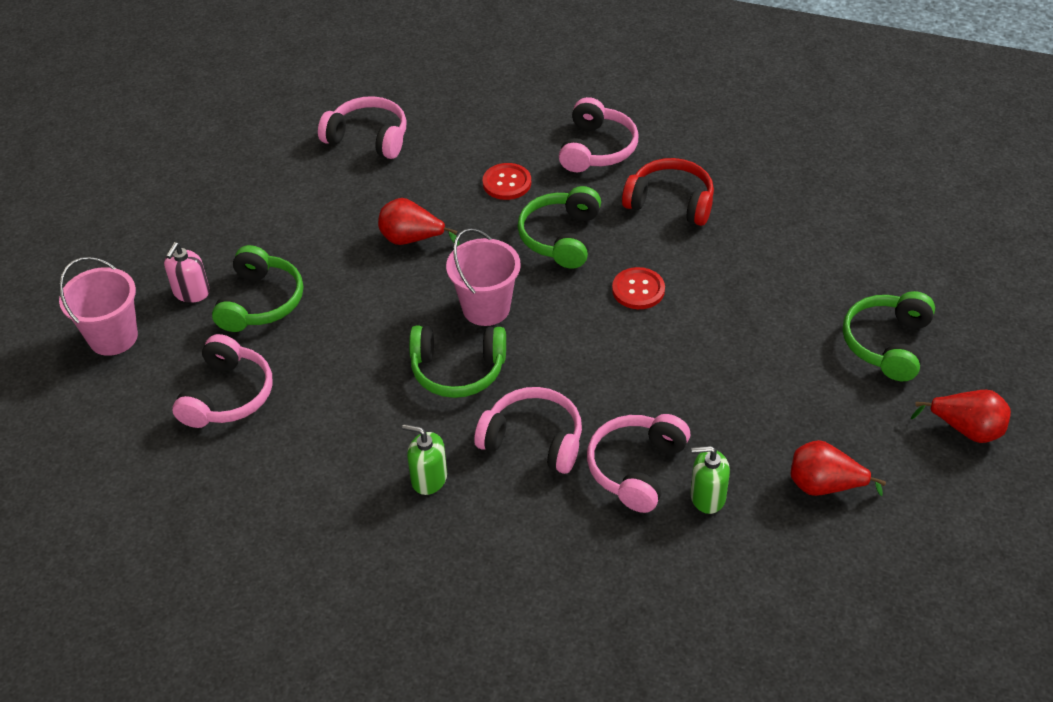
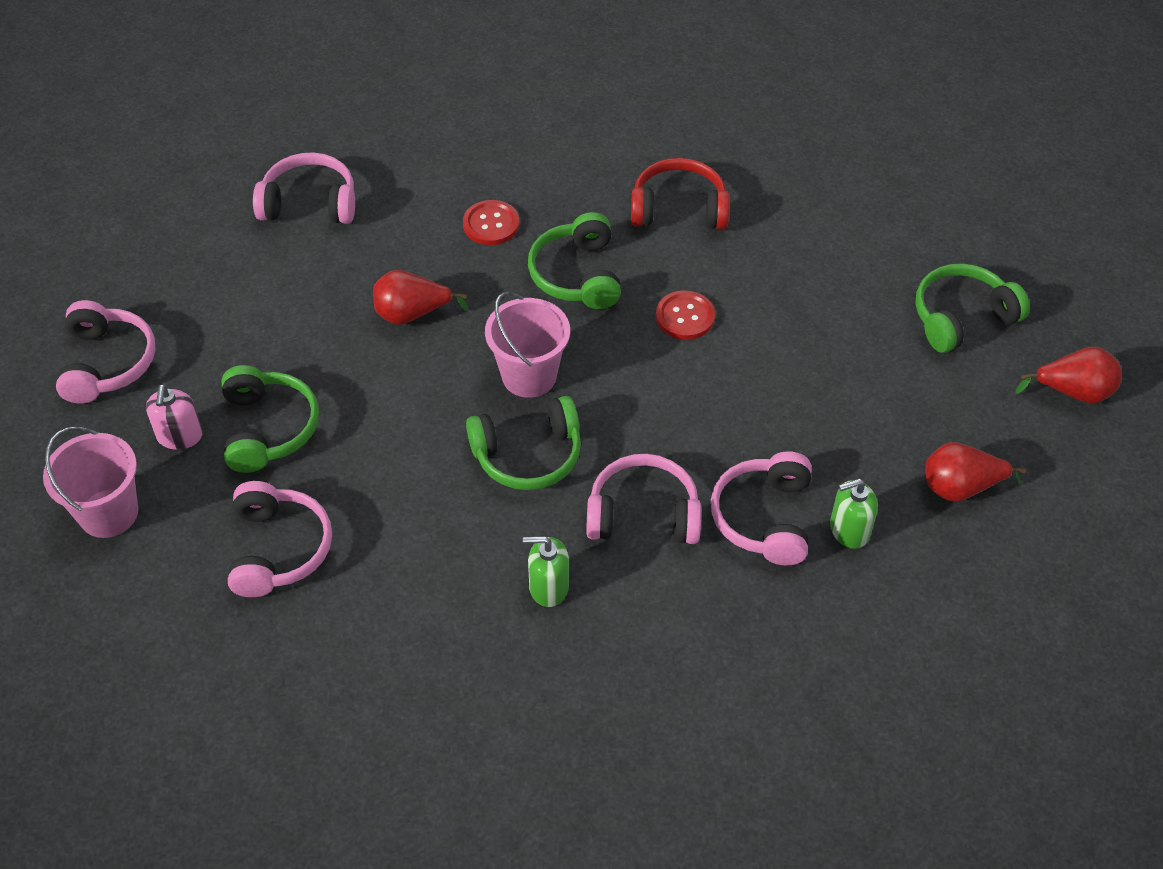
camera: 20 degrees left, 5 degrees up
pink headphones [559,97,639,172] -> pink headphones moved to [56,300,156,404]
green headphones [843,291,935,381] -> green headphones turned 60 degrees clockwise [916,263,1030,353]

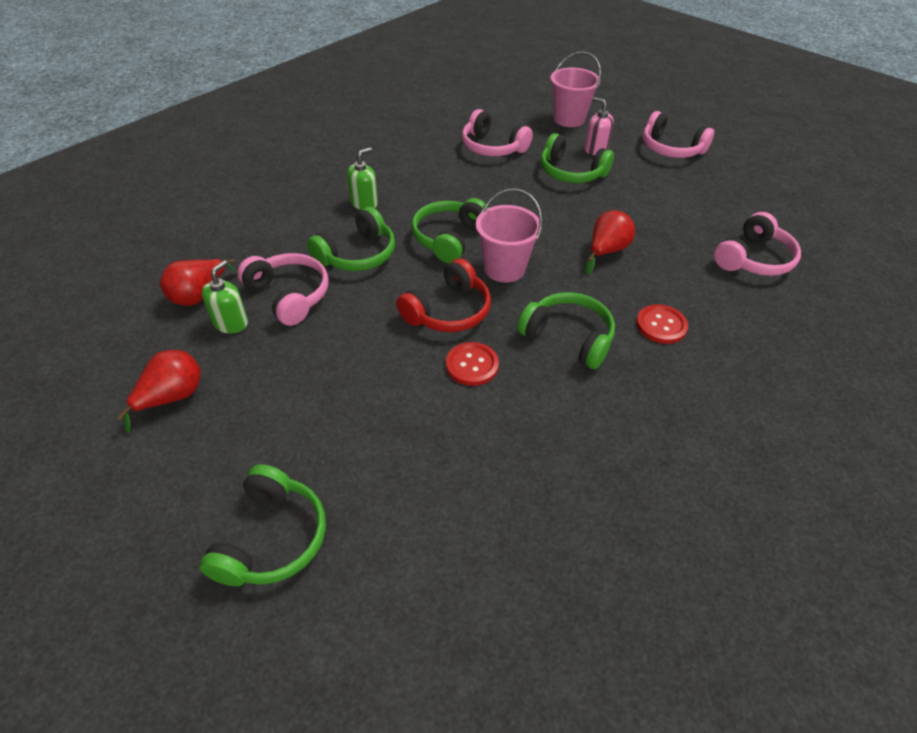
camera: 130 degrees right, 5 degrees down
pink headphones [586,454,701,544] -> green headphones [307,207,395,271]
red headphones [631,158,730,229] -> red headphones moved to [396,258,491,332]
red pear [1015,347,1121,404] -> red pear moved to [160,259,237,306]

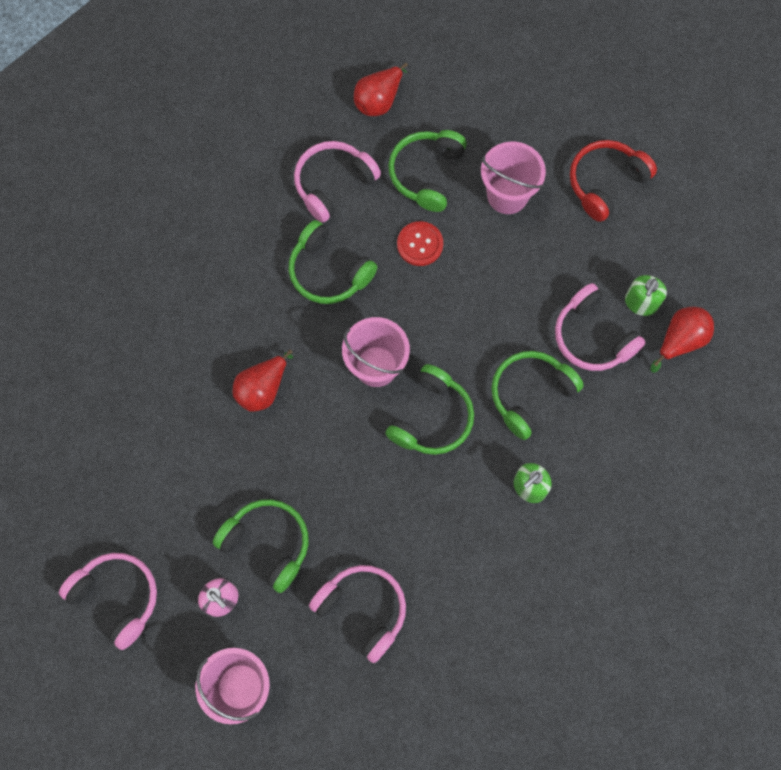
camera: 175 degrees left, 25 degrees up
red pear [117,350,201,433] -> red pear moved to [354,63,408,116]
green headphones [199,464,326,586] -> green headphones moved to [388,130,467,212]
red headphones [396,258,491,332] -> red headphones moved to [570,140,657,222]
red button [636,305,688,344] -> none
pink headphones [714,212,801,276] -> pink headphones moved to [294,141,381,223]
none -> pink bucket [481,142,546,214]

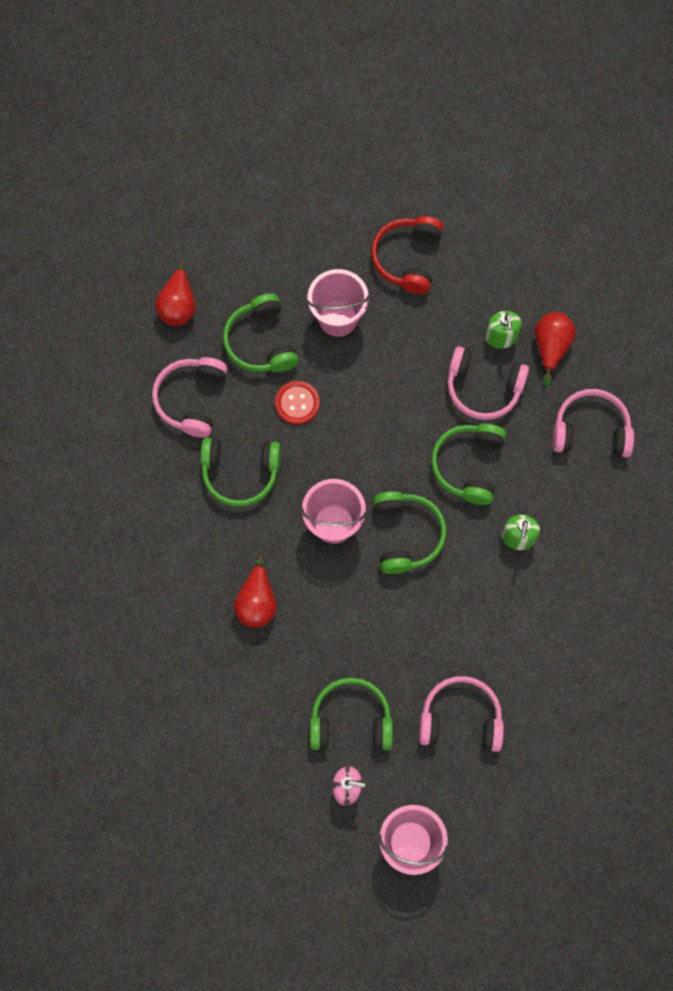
camera: 35 degrees left, 0 degrees up
pink headphones [59,553,157,650] -> pink headphones moved to [553,389,634,457]

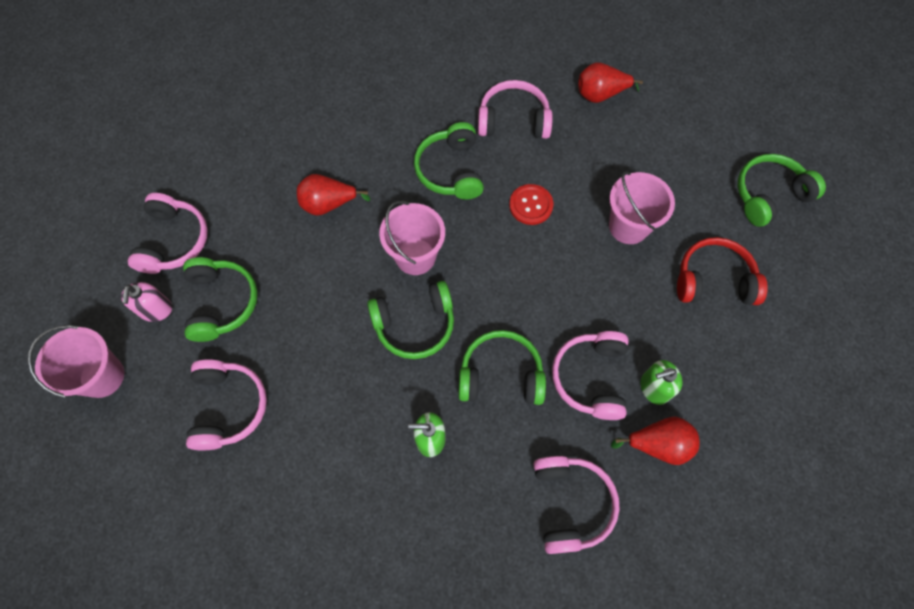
camera: 80 degrees right, 5 degrees down
green headphones [223,293,299,372] -> green headphones moved to [738,154,826,227]
none -> pink headphones [128,193,208,274]

